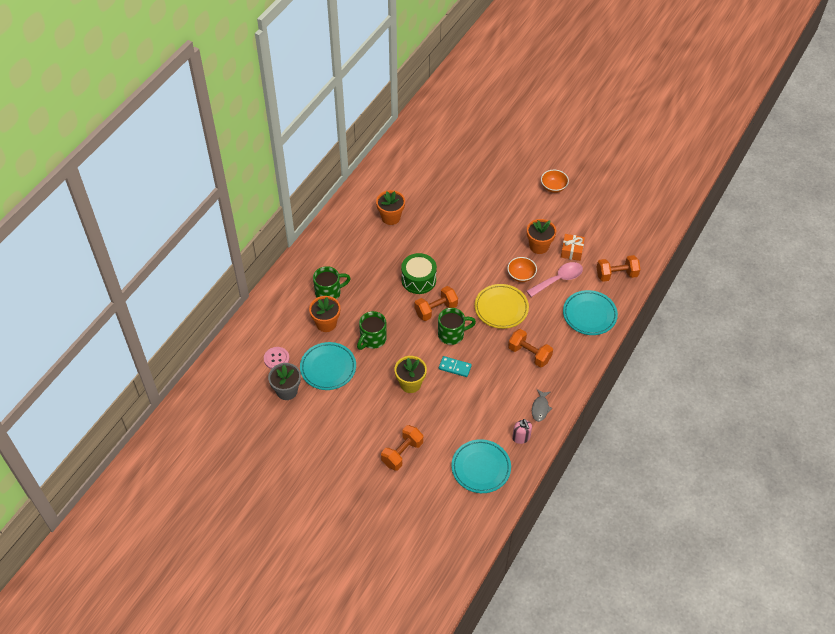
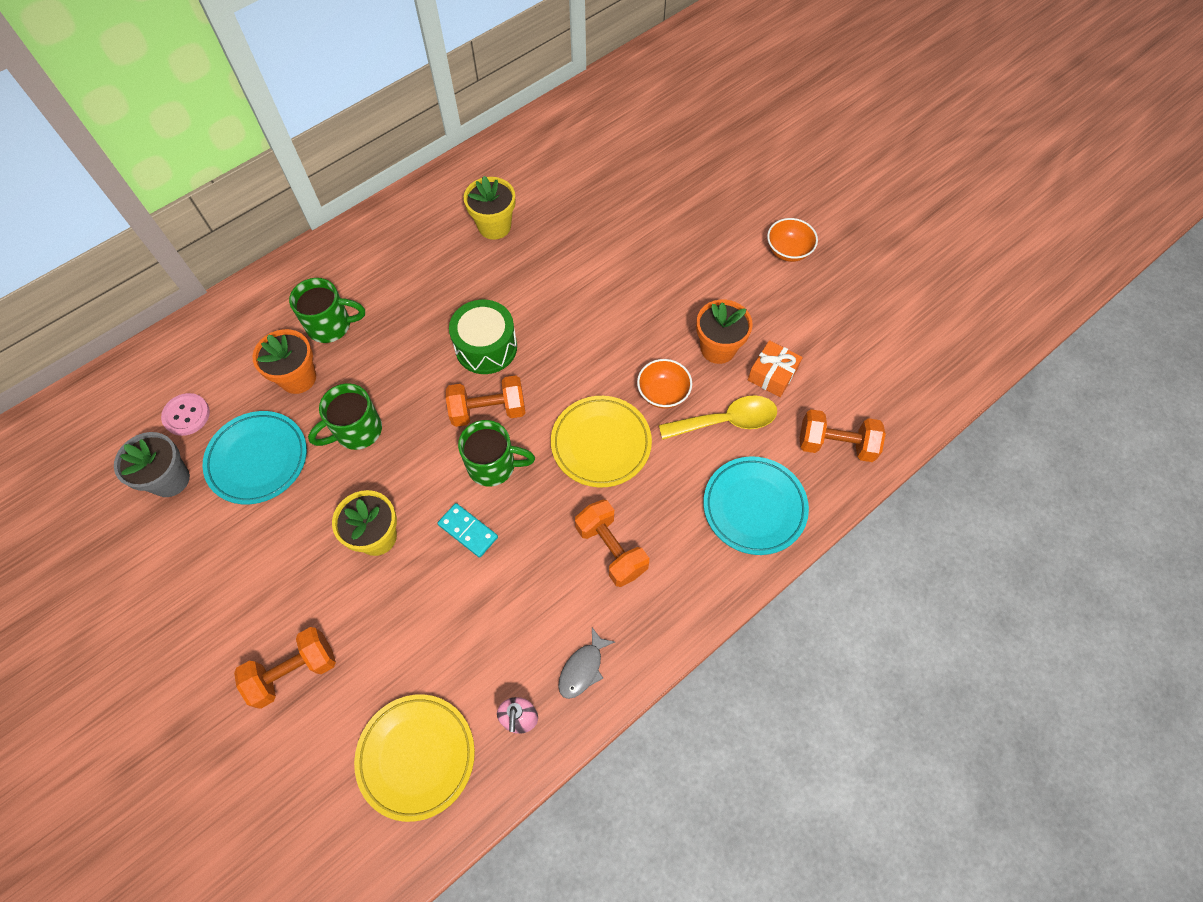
camera: 20 degrees right, 10 degrees up
orange flower pot [376,190,405,225] -> yellow flower pot [464,176,515,240]
turquoise plate [451,439,511,493] -> yellow plate [354,694,475,822]
pink spoon [527,262,583,297] -> yellow spoon [659,395,777,440]

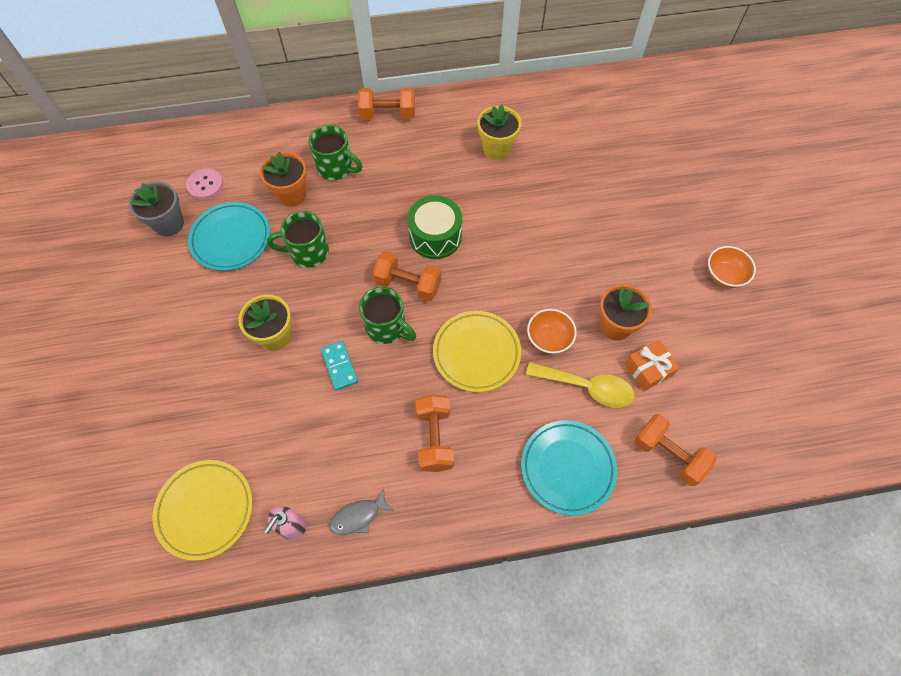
camera: 30 degrees right, 0 degrees up
orange dumbbell [234,627,336,709] -> orange dumbbell moved to [358,87,415,120]

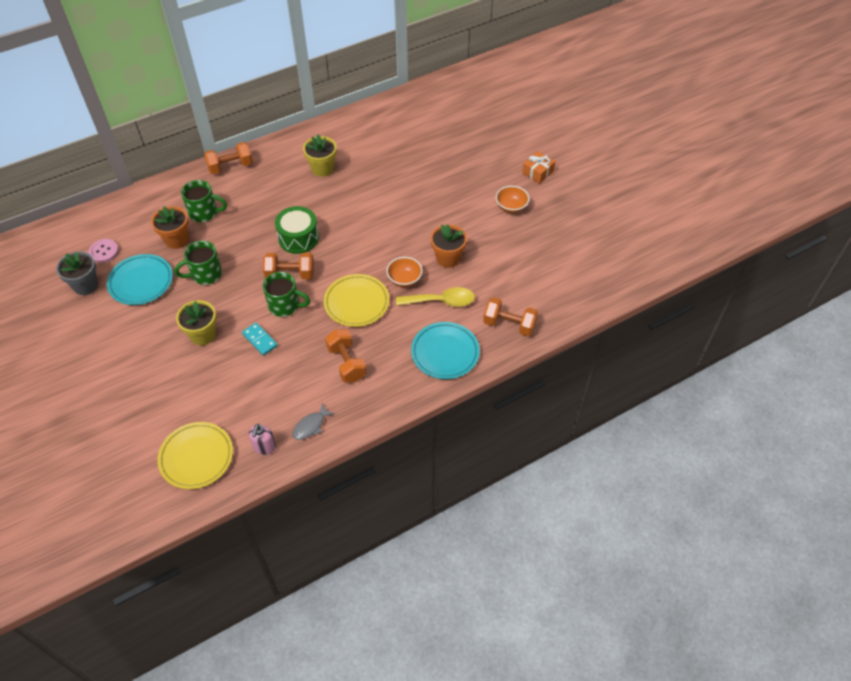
camera: 20 degrees left, 10 degrees down
orange gift [625,340,680,391] -> orange gift moved to [522,151,555,184]

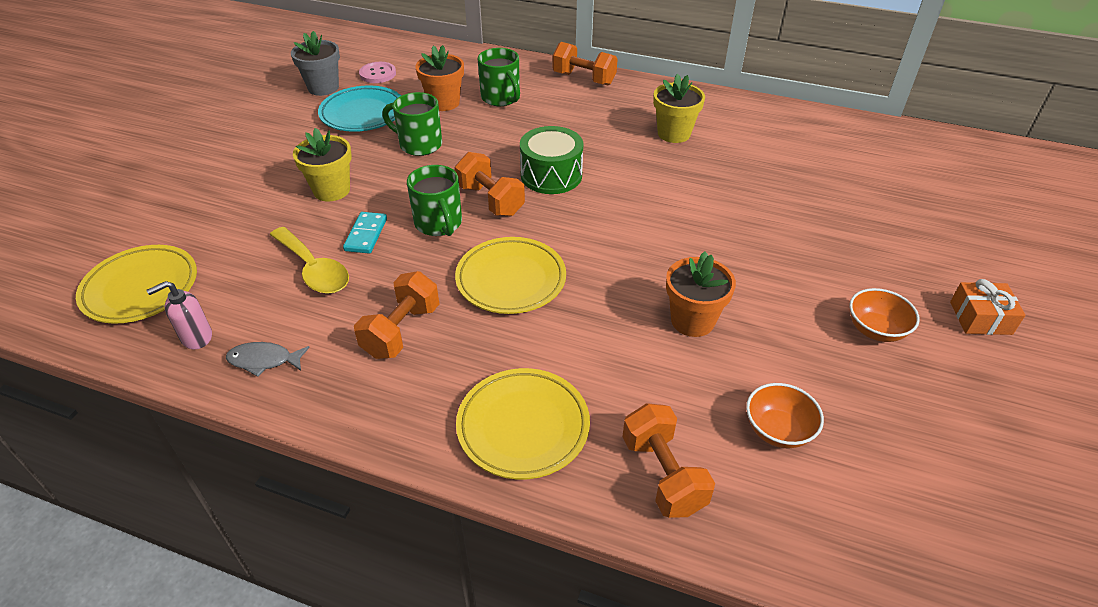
camera: 50 degrees right, 10 degrees down
orange bowl [387,257,423,287] -> orange bowl moved to [746,383,824,448]
yellow spoon [396,287,475,307] -> yellow spoon moved to [270,227,349,294]
turquoise plate [411,322,480,379] -> yellow plate [456,368,590,479]

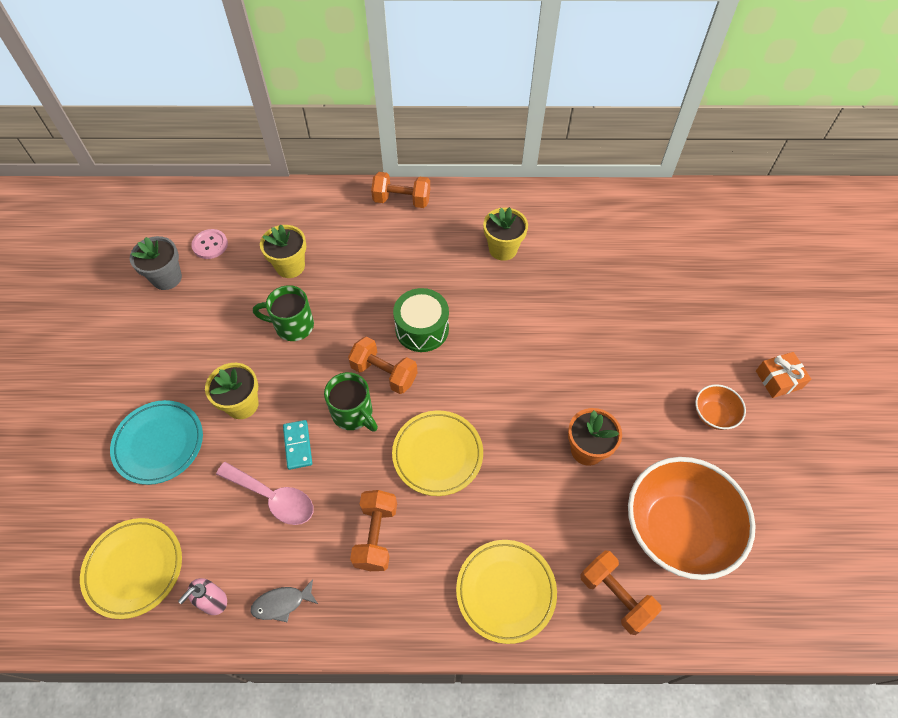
camera: 20 degrees left, 15 degrees up
yellow spoon [270,227,349,294] -> pink spoon [216,462,314,525]
turquoise plate [318,85,401,132] -> turquoise plate moved to [110,400,203,485]
orange flower pot [415,45,464,111] -> yellow flower pot [260,225,306,278]
green mug [478,48,520,106] -> none
orange bowl [746,383,824,448] -> orange bowl [628,457,755,580], size x2.23

